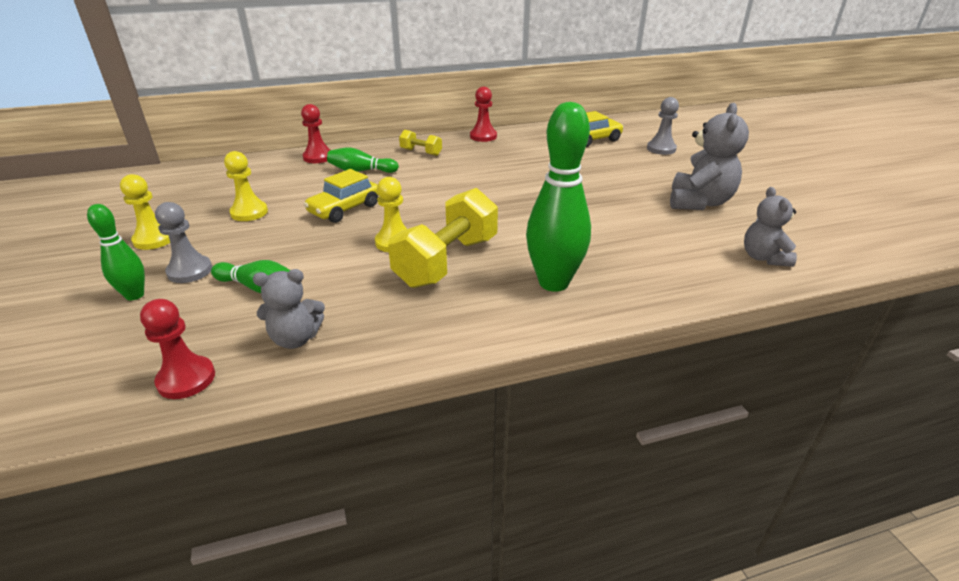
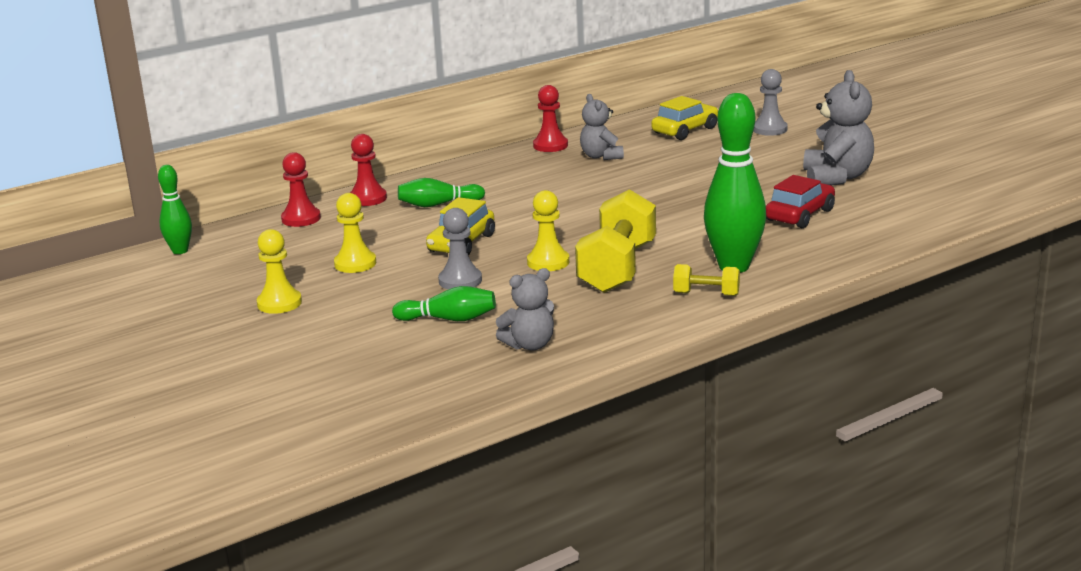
camera: 15 degrees left, 10 degrees down
green bowling pin [87,204,145,300] -> green bowling pin moved to [158,165,192,254]
red pawn [140,299,215,399] -> red pawn moved to [281,152,321,227]
grey pawn [155,202,212,283] -> grey pawn moved to [438,208,482,290]
yellow dumbbell [399,130,442,156] -> yellow dumbbell moved to [673,264,740,296]
grey teddy bear [744,187,797,267] -> grey teddy bear moved to [580,94,624,160]
none -> red car [766,175,835,228]

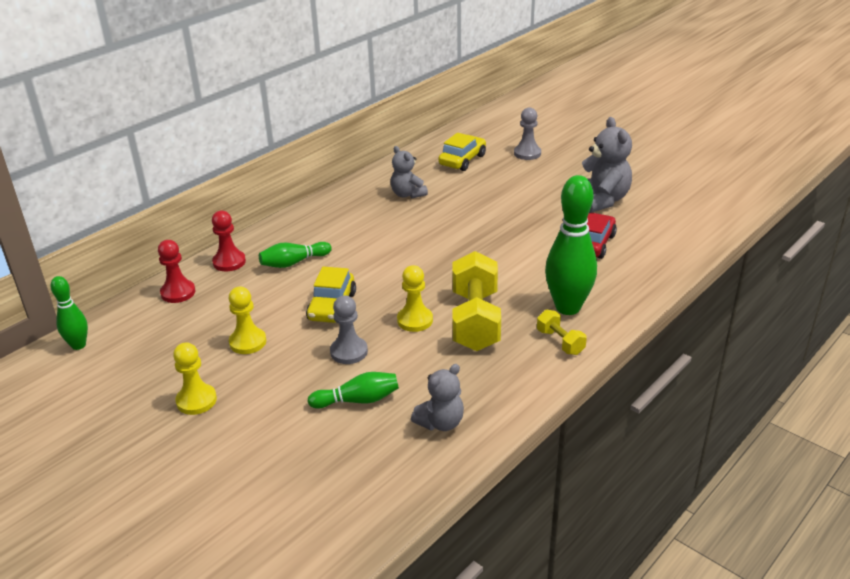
camera: 15 degrees left, 10 degrees up
red pawn [533,85,568,152] -> none
yellow dumbbell [673,264,740,296] -> yellow dumbbell turned 60 degrees clockwise [537,310,587,355]

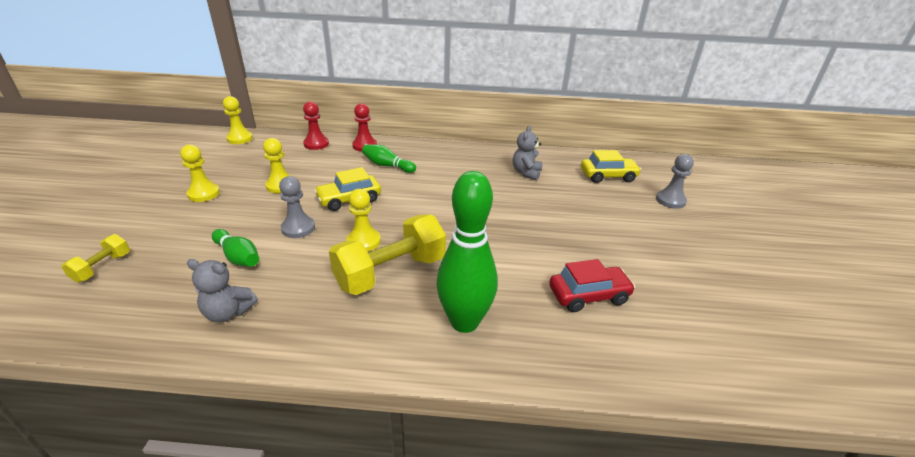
camera: 50 degrees right, 0 degrees up
green bowling pin [51,276,88,350] -> yellow pawn [223,96,253,144]
yellow dumbbell [537,310,587,355] -> yellow dumbbell moved to [61,234,130,283]
grey teddy bear [582,117,632,213] -> none

